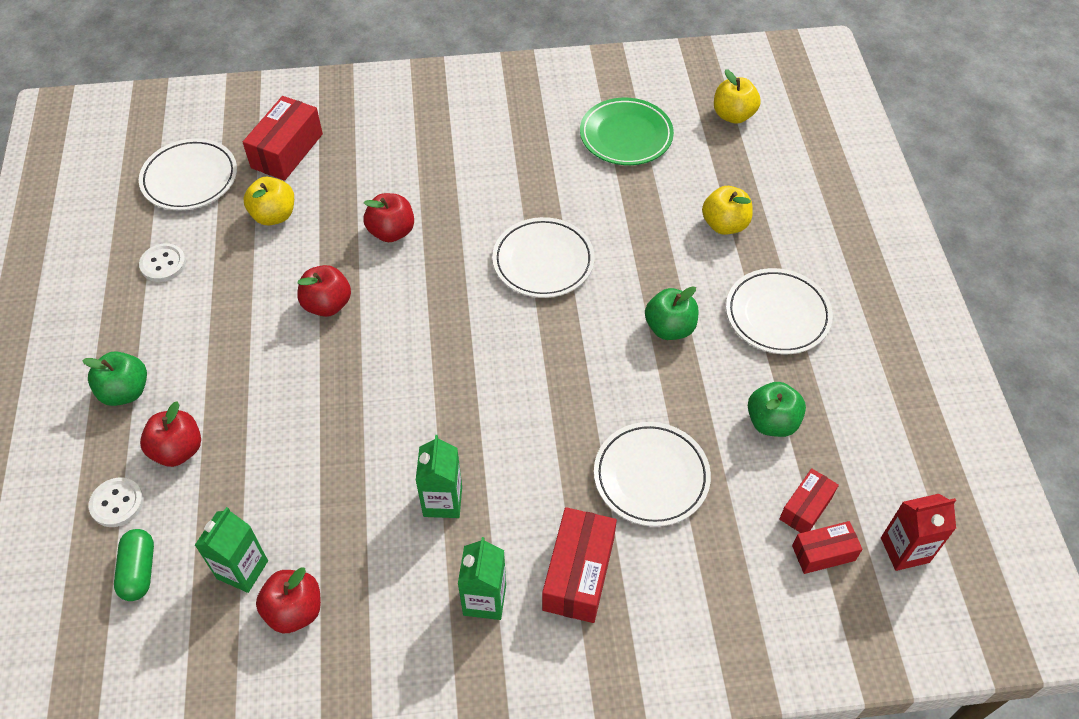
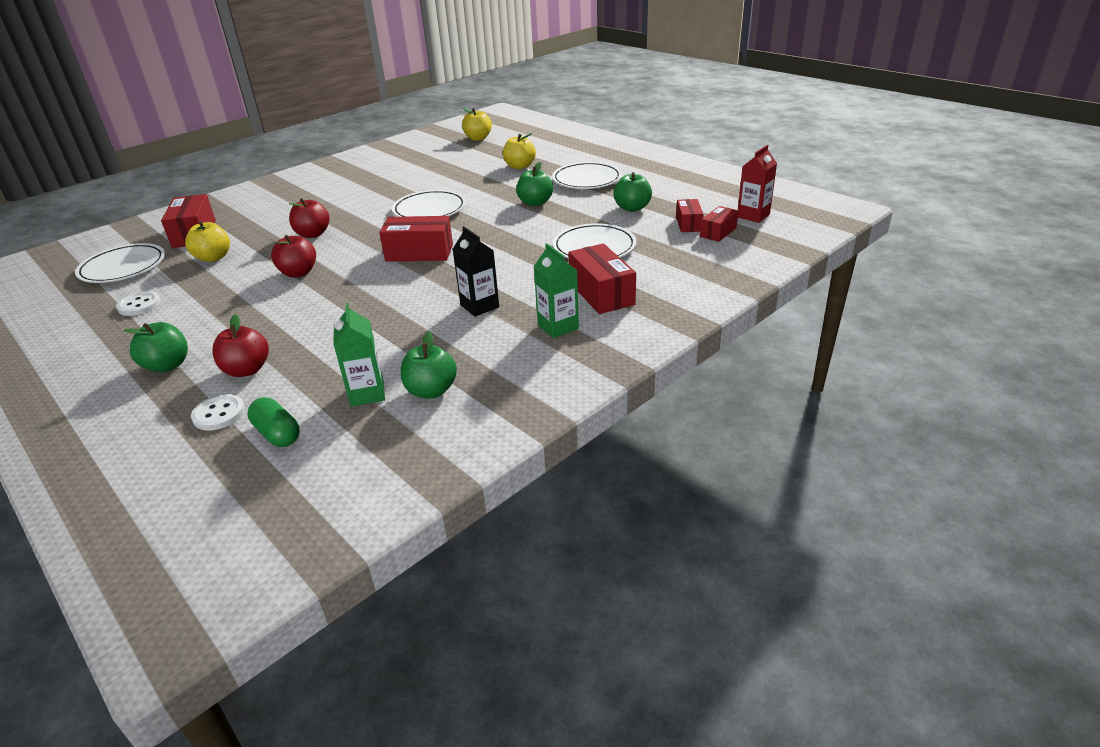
camera: 35 degrees left, 20 degrees down
red apple [256,567,321,633] -> green apple [401,331,457,399]
green carton [416,435,462,518] -> black carton [453,226,499,317]
green plate [580,98,674,165] -> none
none -> red box [379,216,453,262]

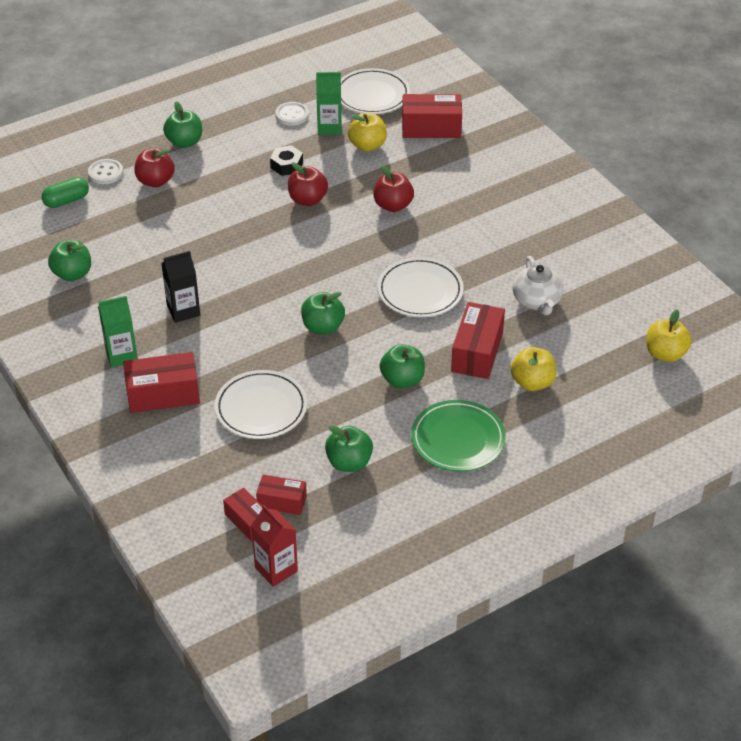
camera: 100 degrees right, 10 degrees up
green carton [334,303,385,407] -> green carton moved to [316,72,342,135]
red box [379,216,453,262] -> red box moved to [451,302,505,379]
white plate [552,162,622,189] -> green plate [411,400,506,472]
none -> black nut [270,145,303,176]
none -> green apple [301,292,345,335]
none -> white teapot [512,256,564,315]

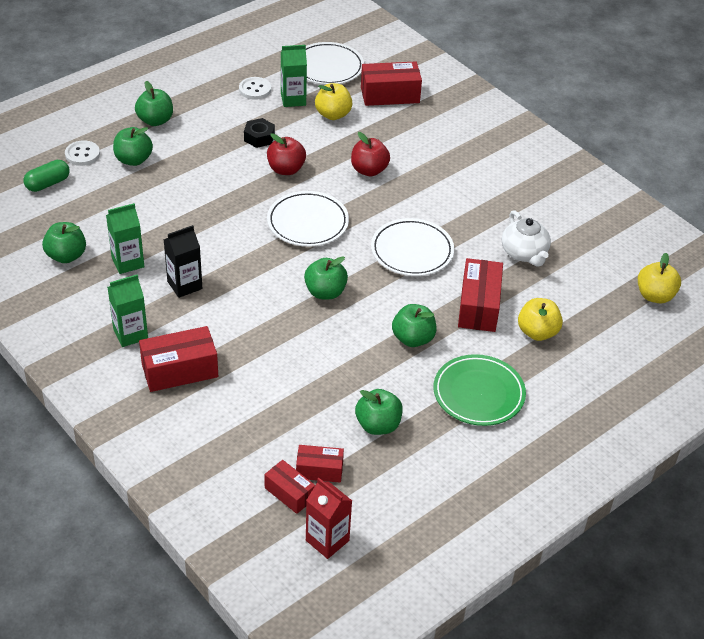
camera: 10 degrees left, 0 degrees up
red apple [134,148,175,187] -> green apple [113,127,153,166]
white plate [215,370,307,439] -> white plate moved to [267,191,349,247]
none -> green carton [106,203,144,274]

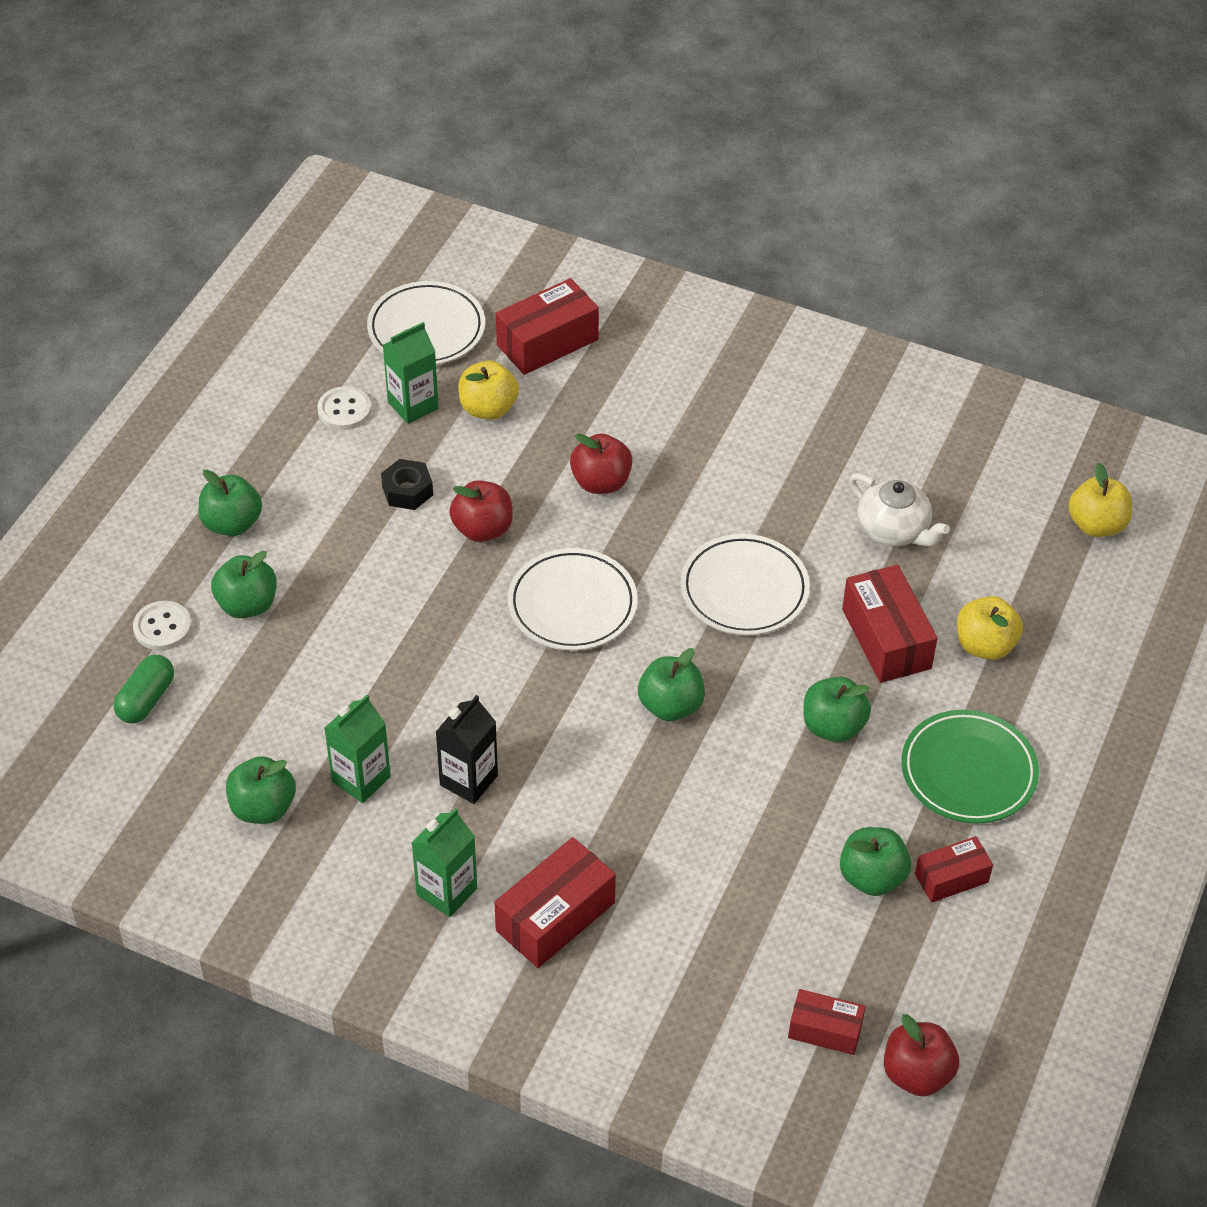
camera: 25 degrees left, 5 degrees up
red box [296,445,344,483] -> red box moved to [915,836,993,903]
red carton [306,478,352,559] -> red apple [884,1014,959,1097]

